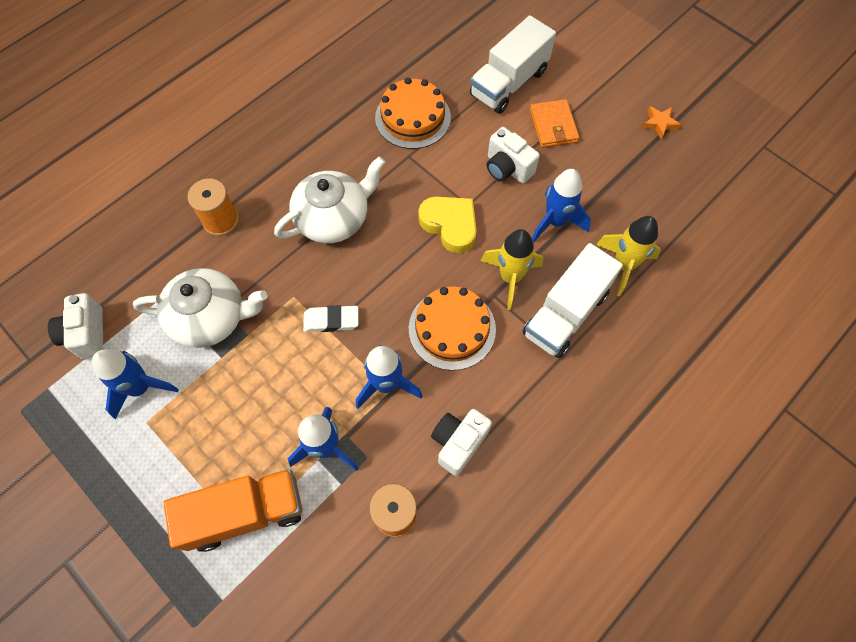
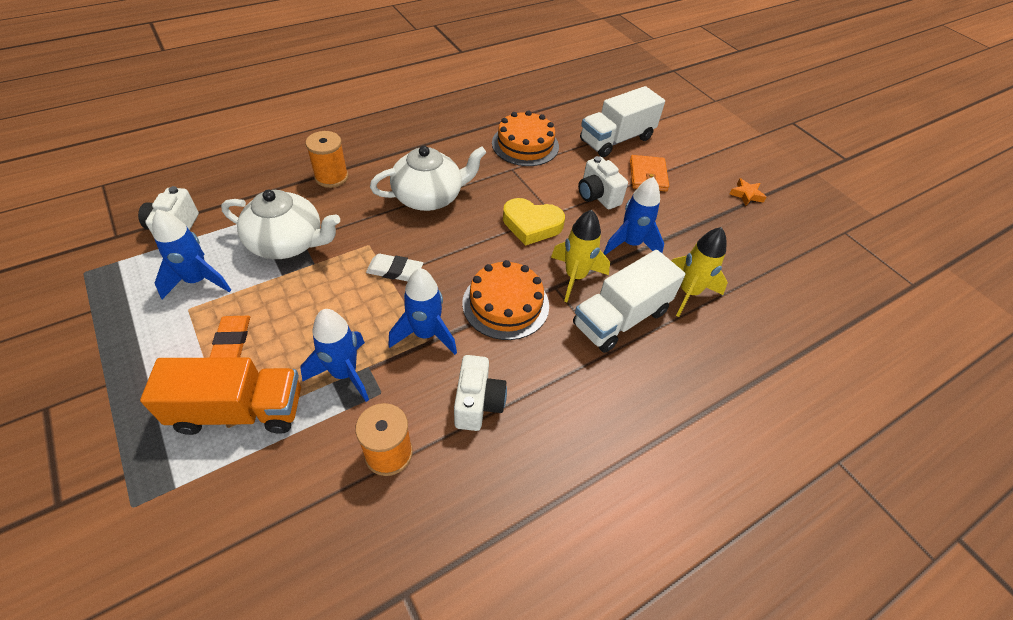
camera: 10 degrees right, 15 degrees down
yellow heart [418,197,477,253] -> yellow heart turned 135 degrees clockwise [503,198,565,245]
white camera [431,409,492,476] -> white camera turned 135 degrees clockwise [454,355,507,431]
none -> orange eraser [210,316,250,358]

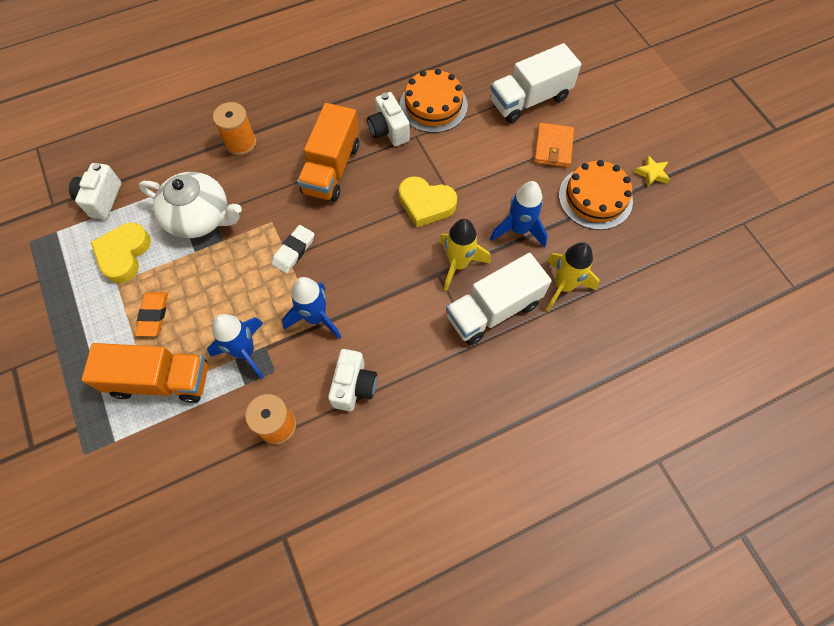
camera: 10 degrees right, 15 degrees up
blue rocket [152,209,231,299] -> yellow heart [90,223,151,283]
white eraser [366,254,423,281] -> white eraser turned 75 degrees counterclockwise [272,225,314,273]
white teapot [370,146,487,211] -> orange truck [297,103,359,202]
orange cake [462,260,549,340] -> orange cake moved to [559,160,633,230]
white camera [578,156,628,209] -> white camera moved to [367,92,410,146]
orange star [730,178,766,206] -> yellow star [634,155,670,188]

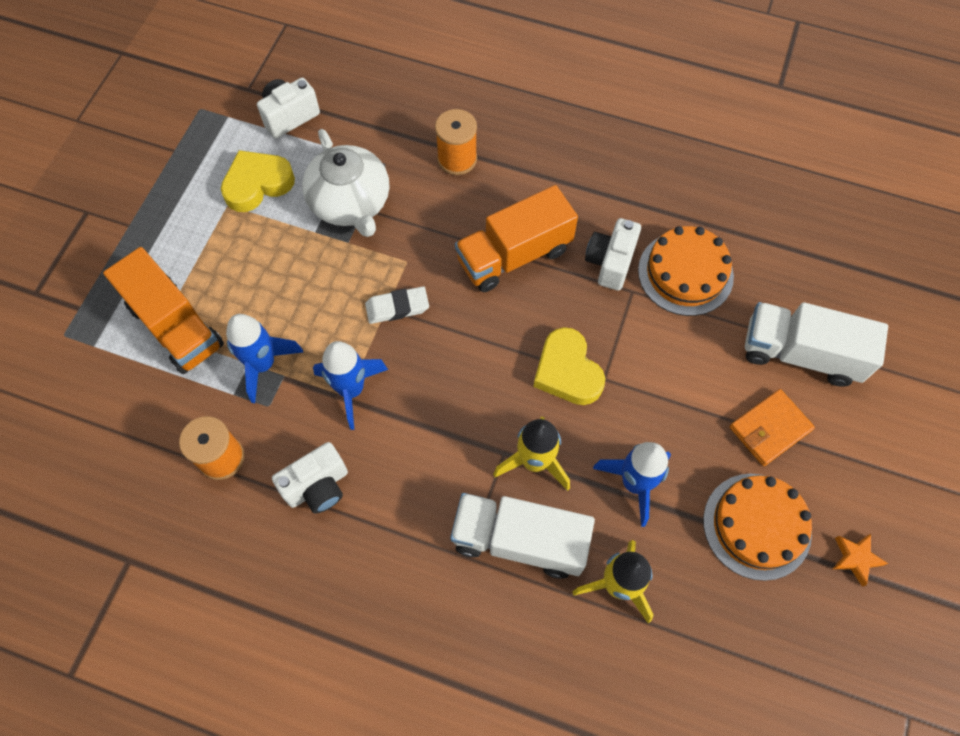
camera: 45 degrees right, 0 degrees up
orange eraser [135,292,168,337] -> none
yellow star [634,155,670,188] -> orange star [833,534,888,587]

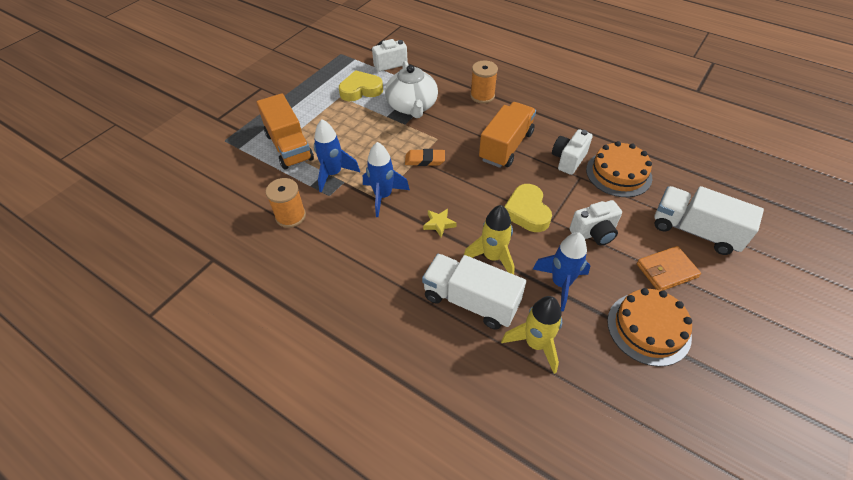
camera: 15 degrees right, 15 degrees down
white camera [272,442,348,514] -> white camera moved to [569,200,622,245]
white eraser [365,286,429,324] -> orange eraser [405,149,445,166]
orange truck [455,185,578,292] -> orange truck turned 135 degrees clockwise [479,102,536,168]
orange star [833,534,888,587] -> none
none -> yellow star [423,209,457,237]

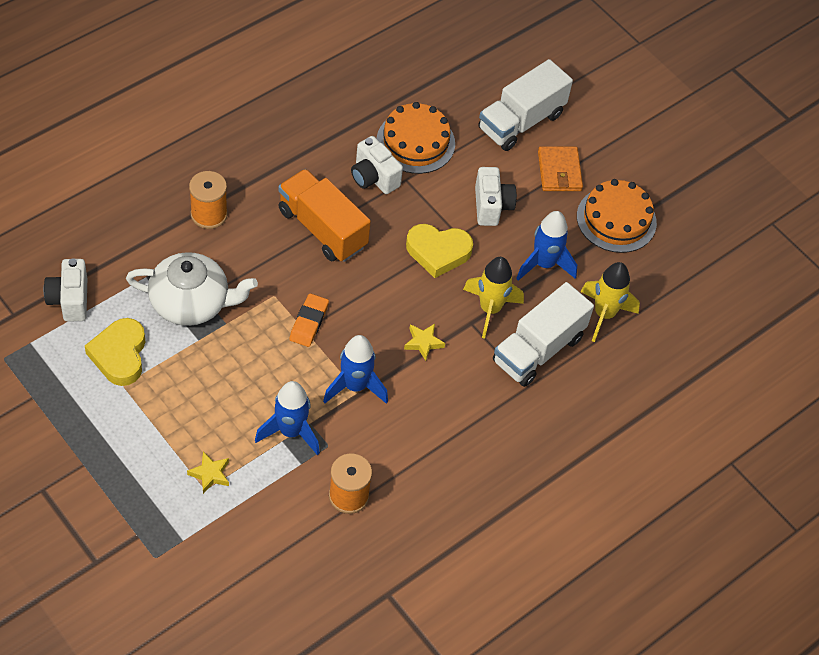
camera: 80 degrees left, 5 degrees up
orange truck [257,93,314,170] -> yellow star [187,451,229,494]

